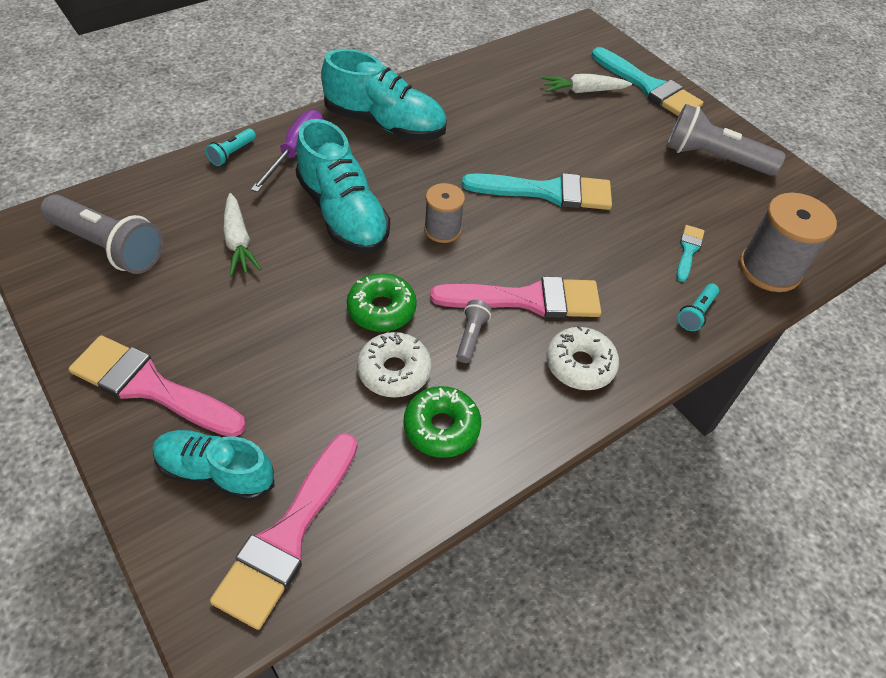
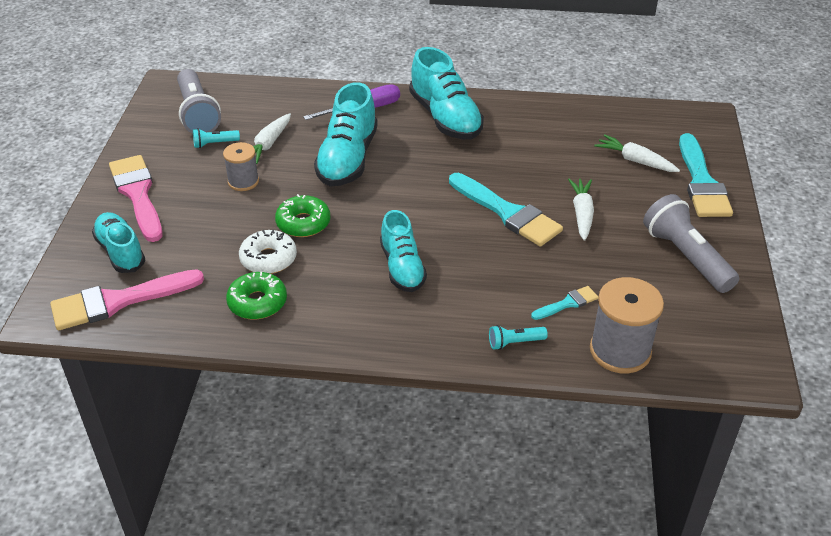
camera: 45 degrees right, 10 degrees down
turquoise flashlight [205,128,256,166] -> turquoise flashlight moved to [193,128,240,148]
grey spool [424,183,465,243] -> grey spool moved to [223,142,259,191]
pink brush [430,276,601,318] -> turquoise shoe [380,210,427,292]
grey flashlight [456,300,492,363] -> none
white donut [546,325,619,390] -> none
none -> white carrot [568,178,594,241]

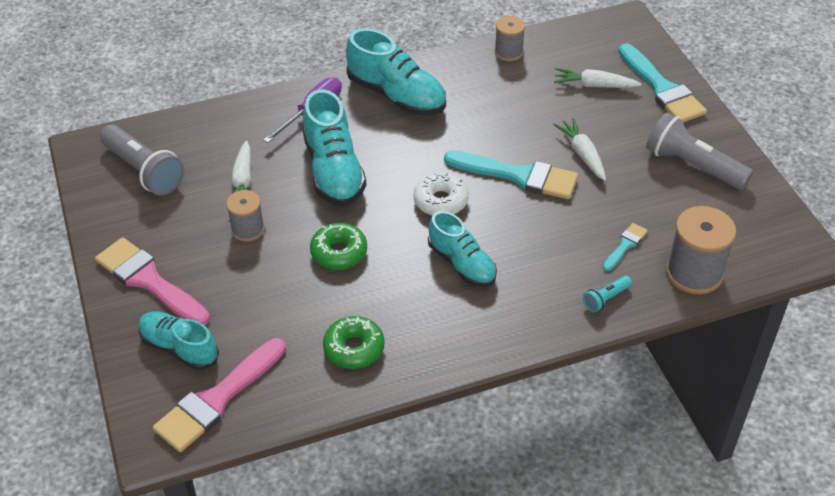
camera: 25 degrees left, 5 degrees up
turquoise flashlight [193,128,240,148] -> none
white donut [239,229,297,274] -> white donut moved to [414,173,469,216]
none -> grey spool [494,16,525,61]

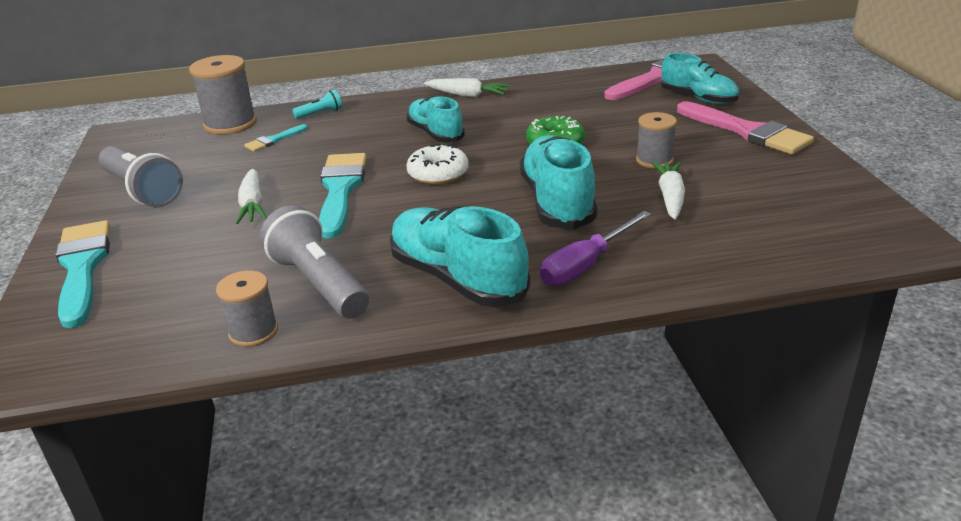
camera: 170 degrees left, 15 degrees down
grey flashlight [100,125,184,195] -> grey flashlight moved to [260,205,369,319]
green donut [323,316,385,369] -> none
turquoise brush [444,151,578,199] -> turquoise brush turned 60 degrees clockwise [319,153,367,239]
white carrot [554,68,642,88] -> white carrot moved to [424,78,511,97]

